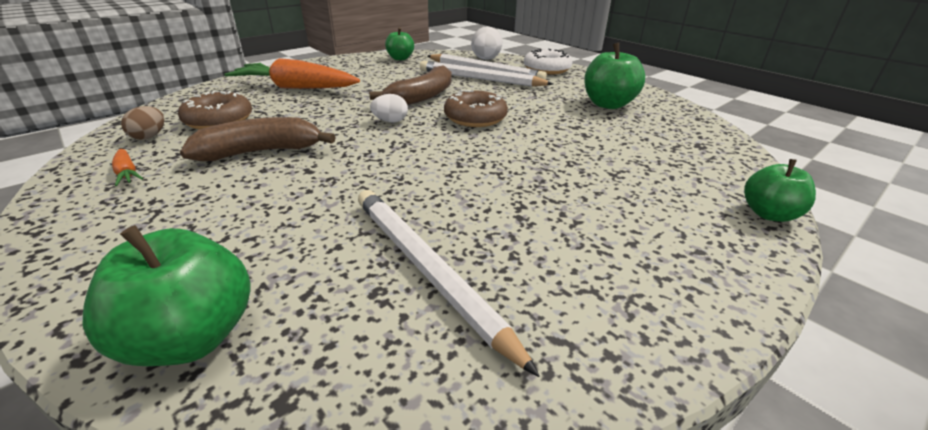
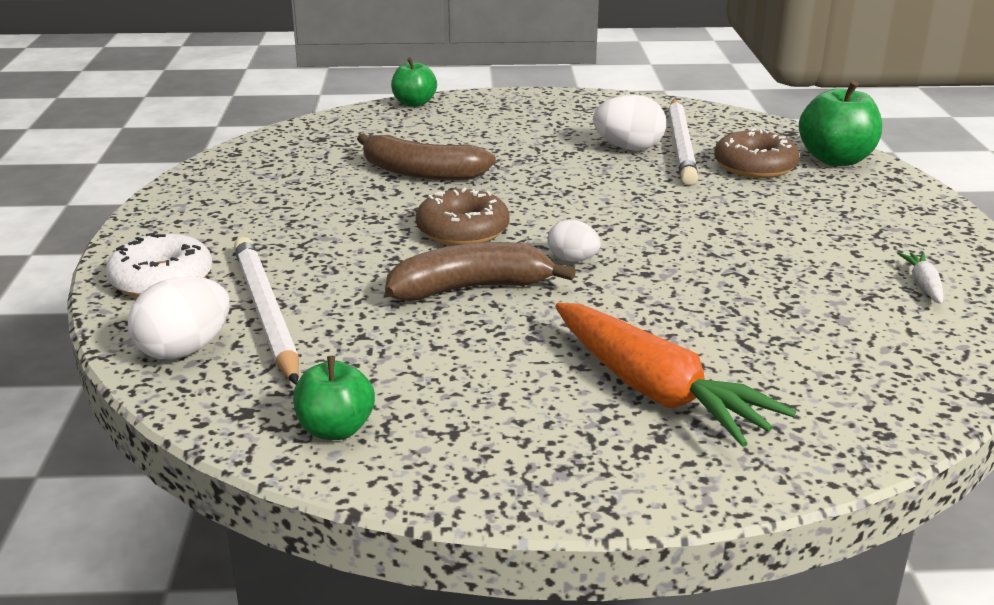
camera: 140 degrees left, 5 degrees down
orange carrot [112,149,143,186] -> white carrot [897,252,944,304]
brown egg [121,106,164,140] -> none
brown donut [178,91,252,129] -> brown donut moved to [714,128,799,178]
brown banana [180,117,336,161] -> brown banana moved to [357,133,496,180]
white pencil [420,61,554,87] -> none
green apple [584,43,645,109] -> none
none -> white egg [593,95,666,150]

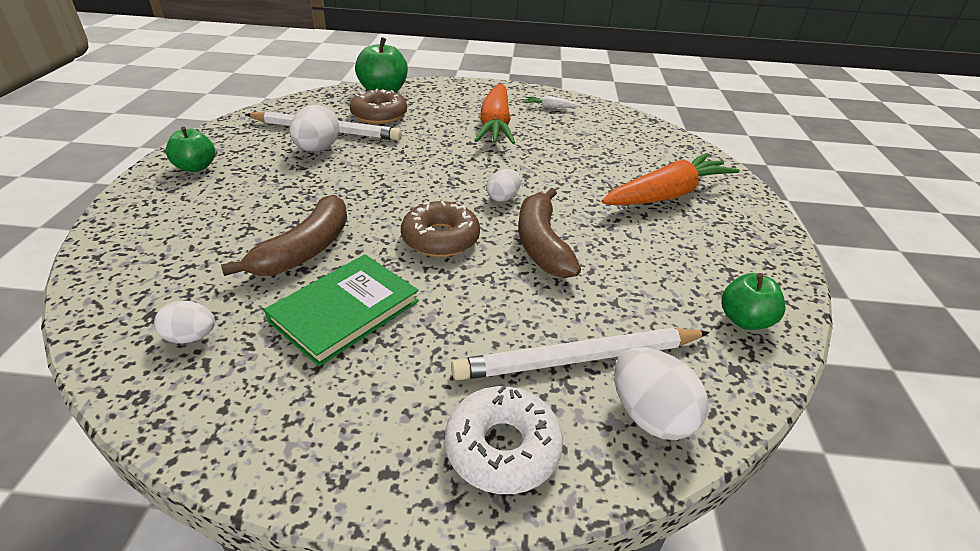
camera: 85 degrees left, 10 degrees up
green apple [391,57,437,107] -> green apple moved to [166,126,215,172]
none -> white egg [154,301,215,343]
none -> green book [264,254,419,366]
none -> orange carrot [474,84,515,144]

